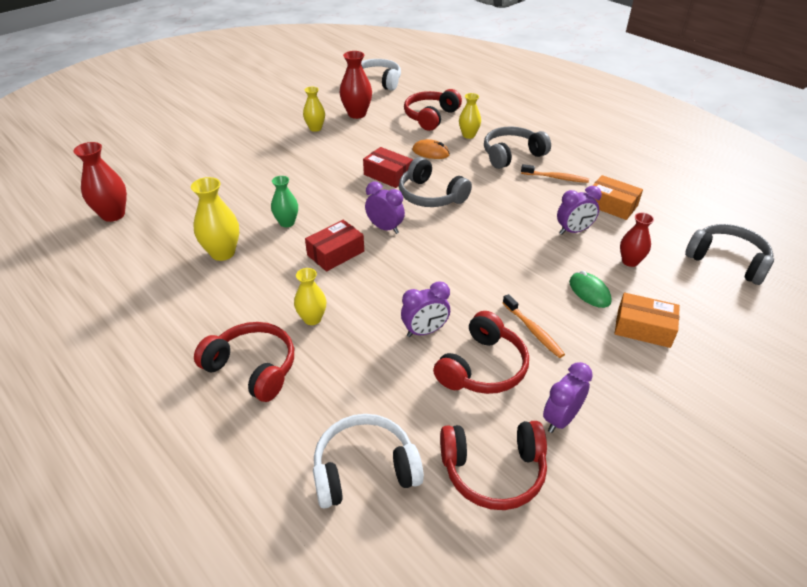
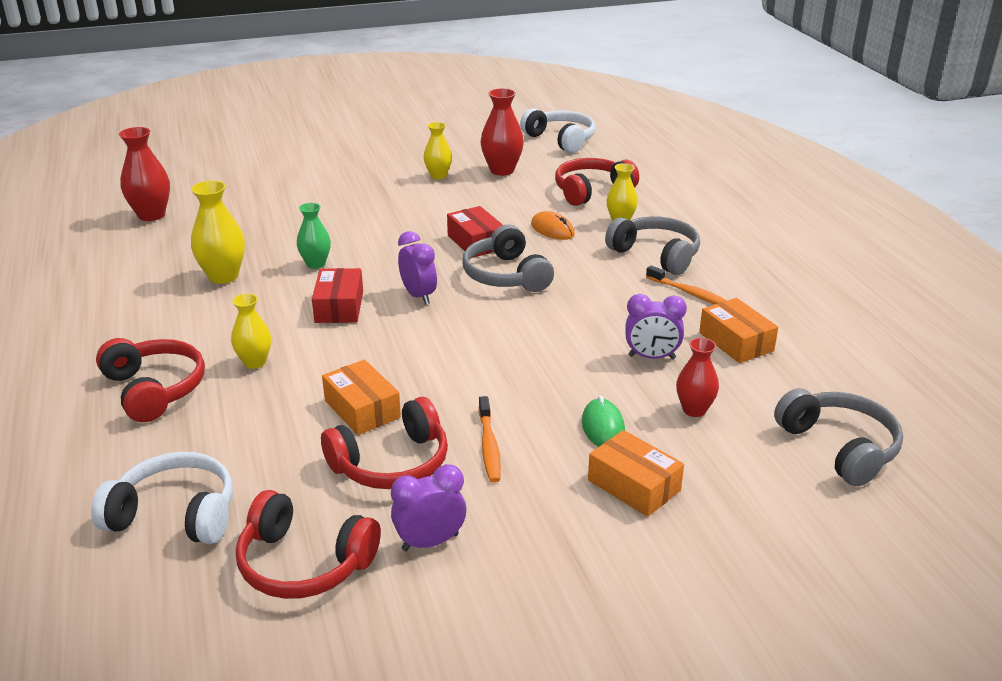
camera: 25 degrees right, 10 degrees down
red box [305,220,364,271] -> red box turned 75 degrees counterclockwise [312,268,363,323]
purple clock [401,281,450,337] -> orange box [322,360,401,435]
grey headphones [484,126,551,169] -> grey headphones turned 45 degrees clockwise [605,216,700,275]

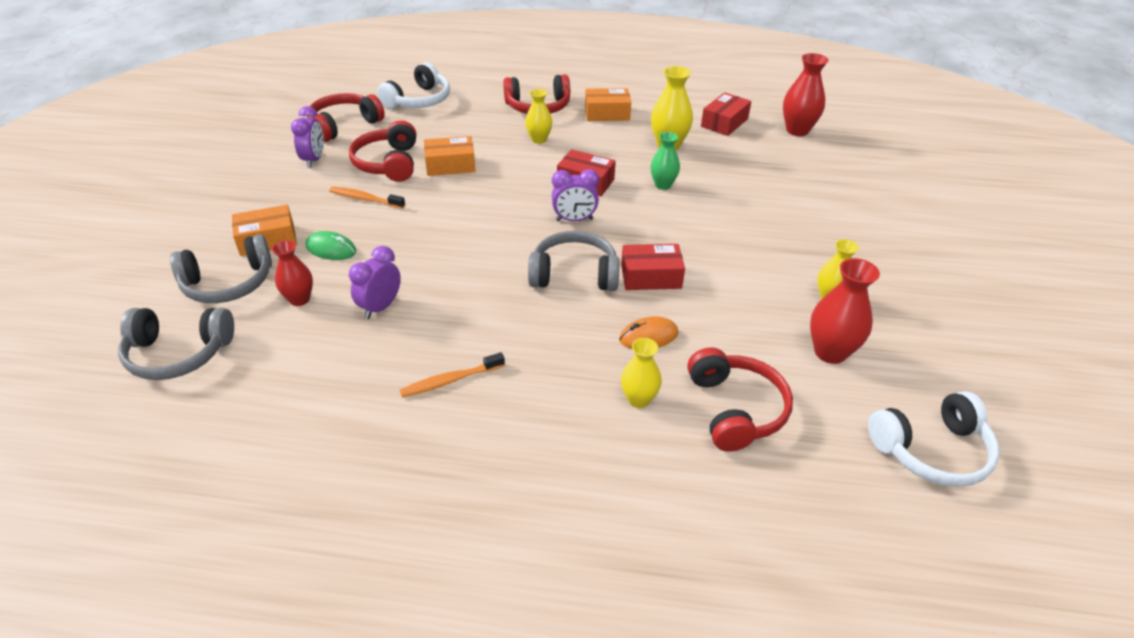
camera: 115 degrees right, 10 degrees up
grey headphones [605,216,700,275] -> grey headphones moved to [170,234,272,303]
orange box [699,298,778,363] -> orange box moved to [585,88,631,121]
none -> red box [701,92,751,136]

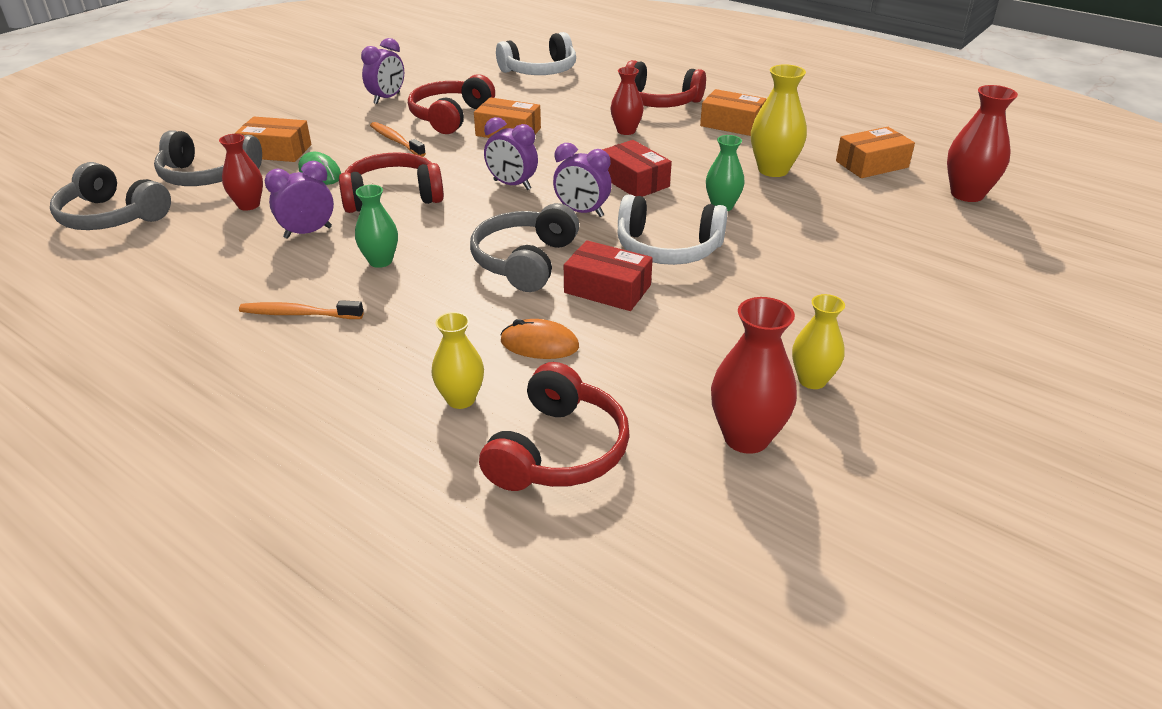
camera: 30 degrees right, 5 degrees down
red headphones [307,93,385,142] -> red headphones moved to [339,152,444,213]
yellow vase [525,89,552,144] -> red vase [610,67,644,135]
grey headphones [528,231,619,291] -> grey headphones turned 105 degrees counterclockwise [470,203,579,292]
red box [701,92,751,136] -> orange box [836,127,915,178]
white headphones [868,391,999,487] -> white headphones moved to [617,194,728,265]
none -> green vase [355,185,398,268]
none -> purple clock [484,117,538,190]

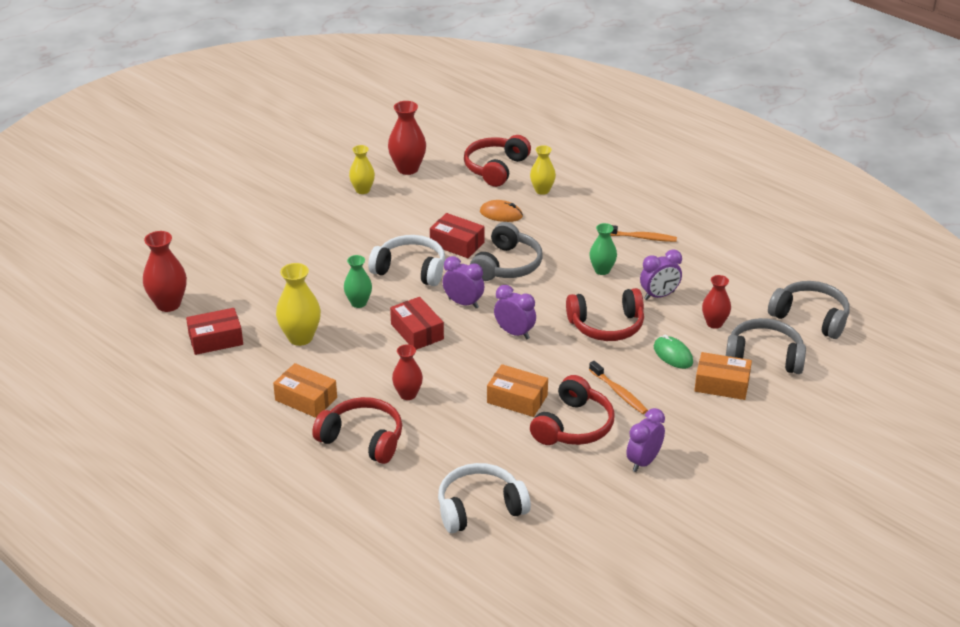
camera: 175 degrees left, 0 degrees up
orange box [836,127,915,178] -> red box [186,308,243,355]

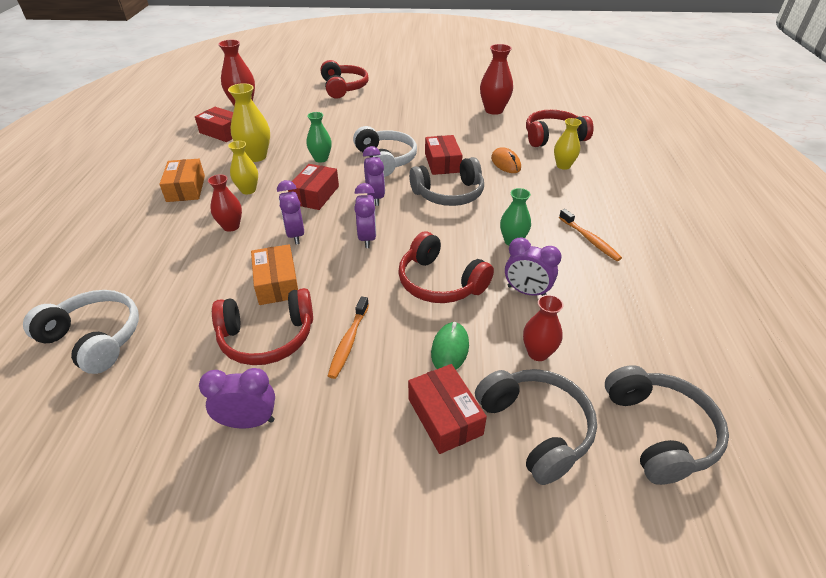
camera: 50 degrees right, 5 degrees up
red headphones [312,397,402,464] -> red headphones moved to [320,60,369,99]
yellow vase [349,145,375,194] -> yellow vase moved to [228,141,258,194]
orange box [694,352,752,400] -> red box [408,364,487,454]
none -> purple clock [277,180,304,244]

